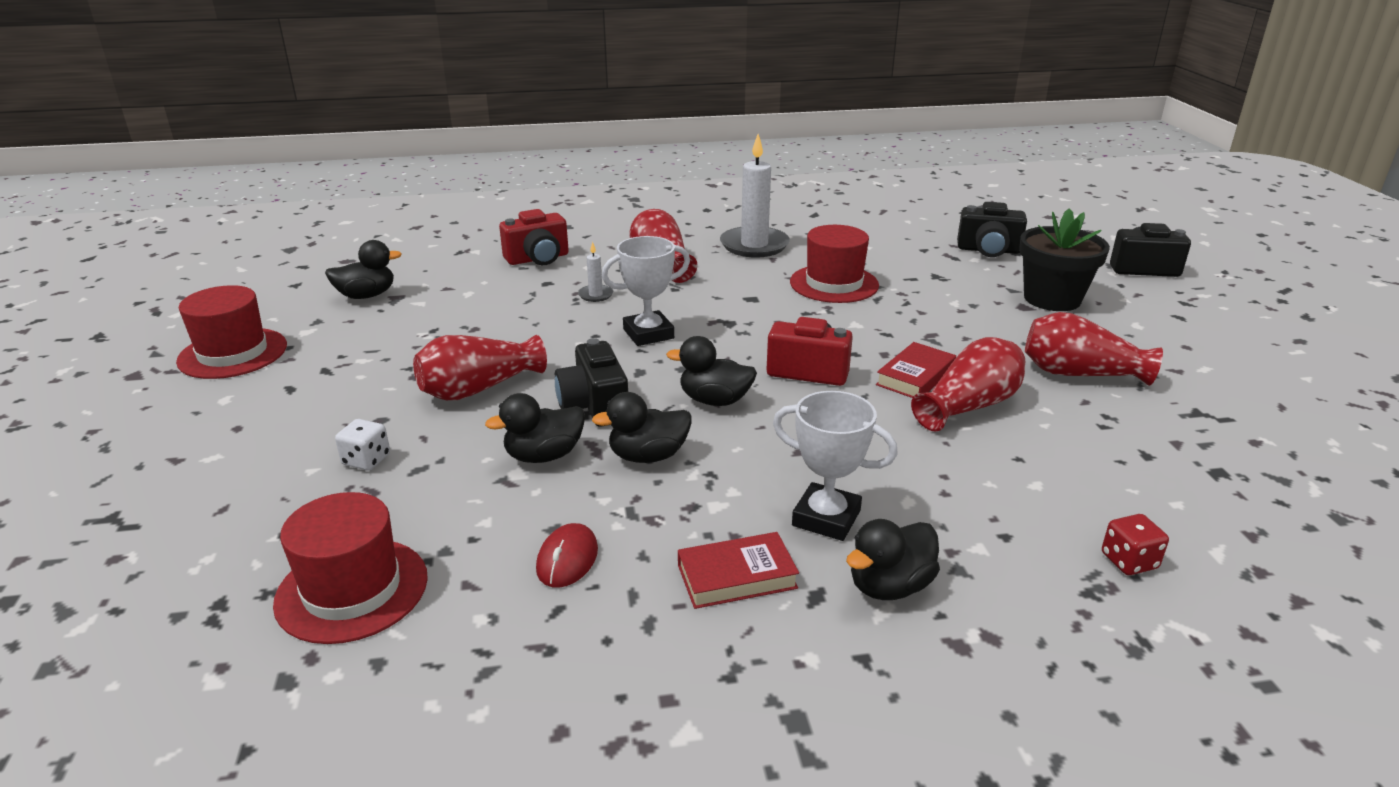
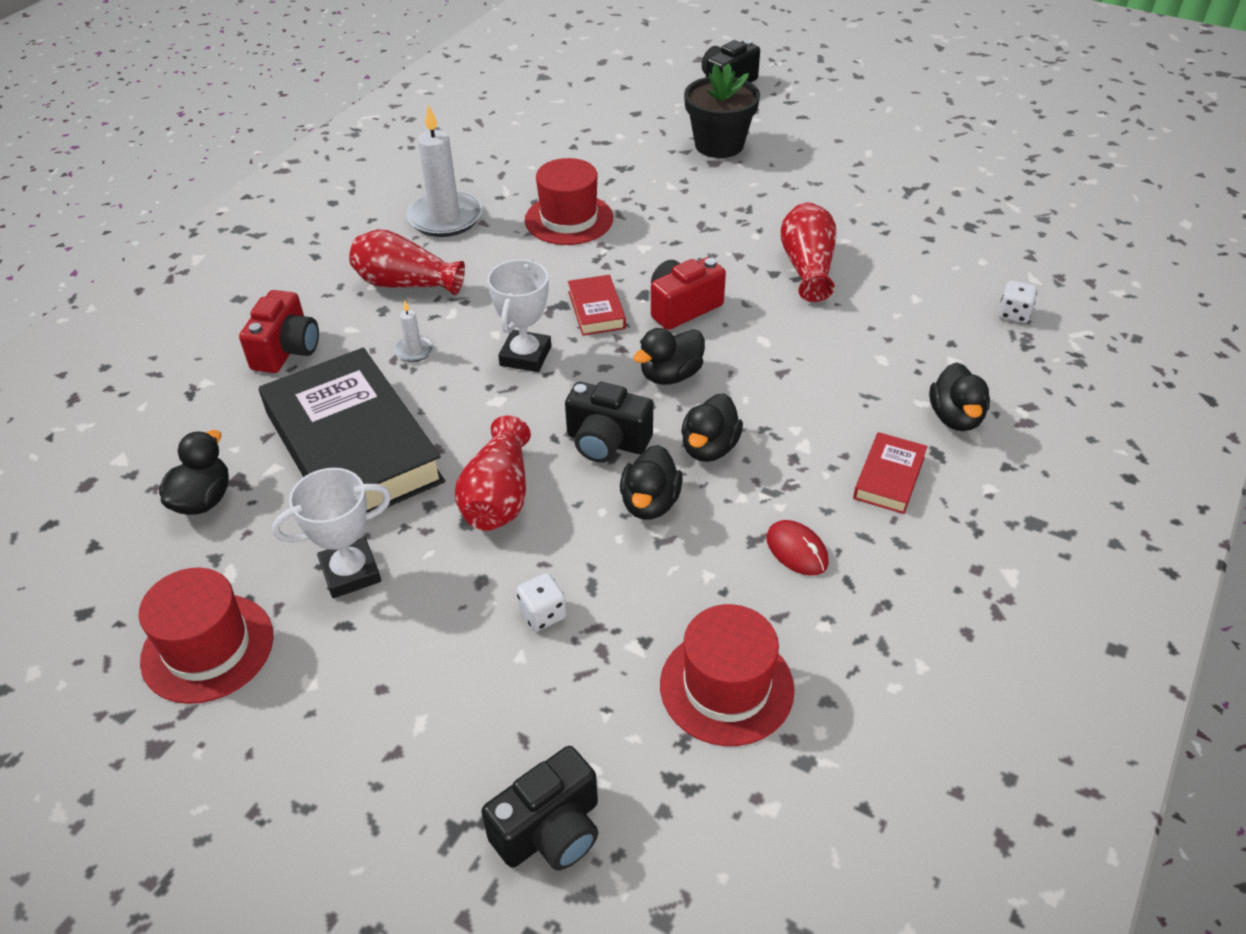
camera: 50 degrees left, 15 degrees up
white trophy [773,391,898,541] -> white trophy moved to [272,468,391,598]
red book [876,342,956,398] -> red book moved to [568,275,626,336]
black camera [957,202,1027,257] -> black camera moved to [481,746,598,871]
red vase [1025,312,1163,386] -> none
red dice [1102,514,1169,575] -> white dice [998,280,1037,323]
none -> black book [259,348,445,512]

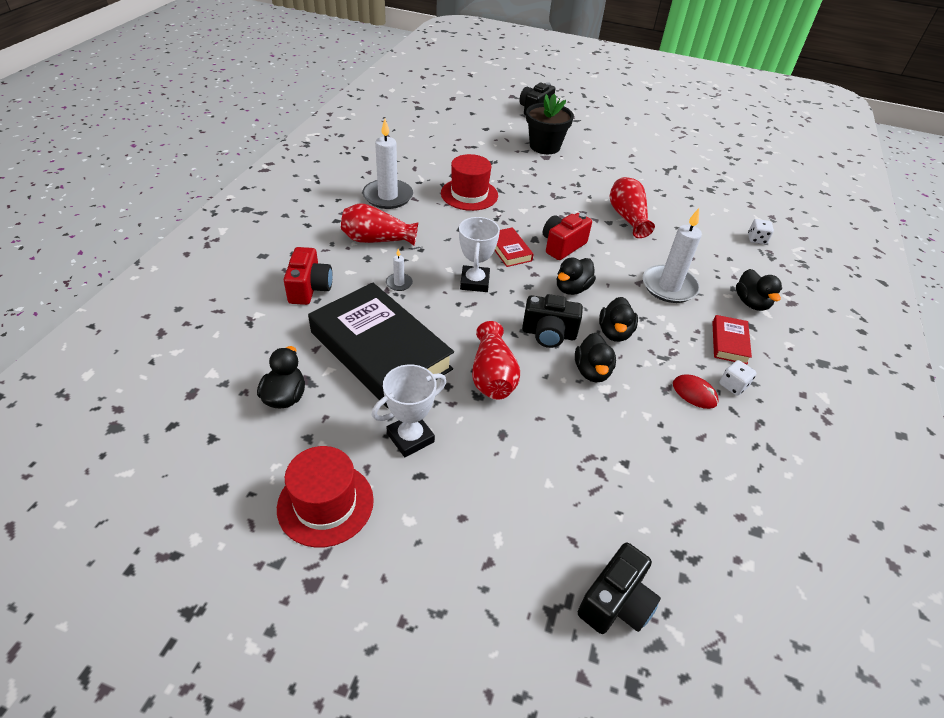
camera: 15 degrees left, 0 degrees up
white dice [516,573,567,631] -> white dice moved to [720,360,756,396]
red hat [660,604,795,746] -> none
none -> white candle [643,208,702,303]

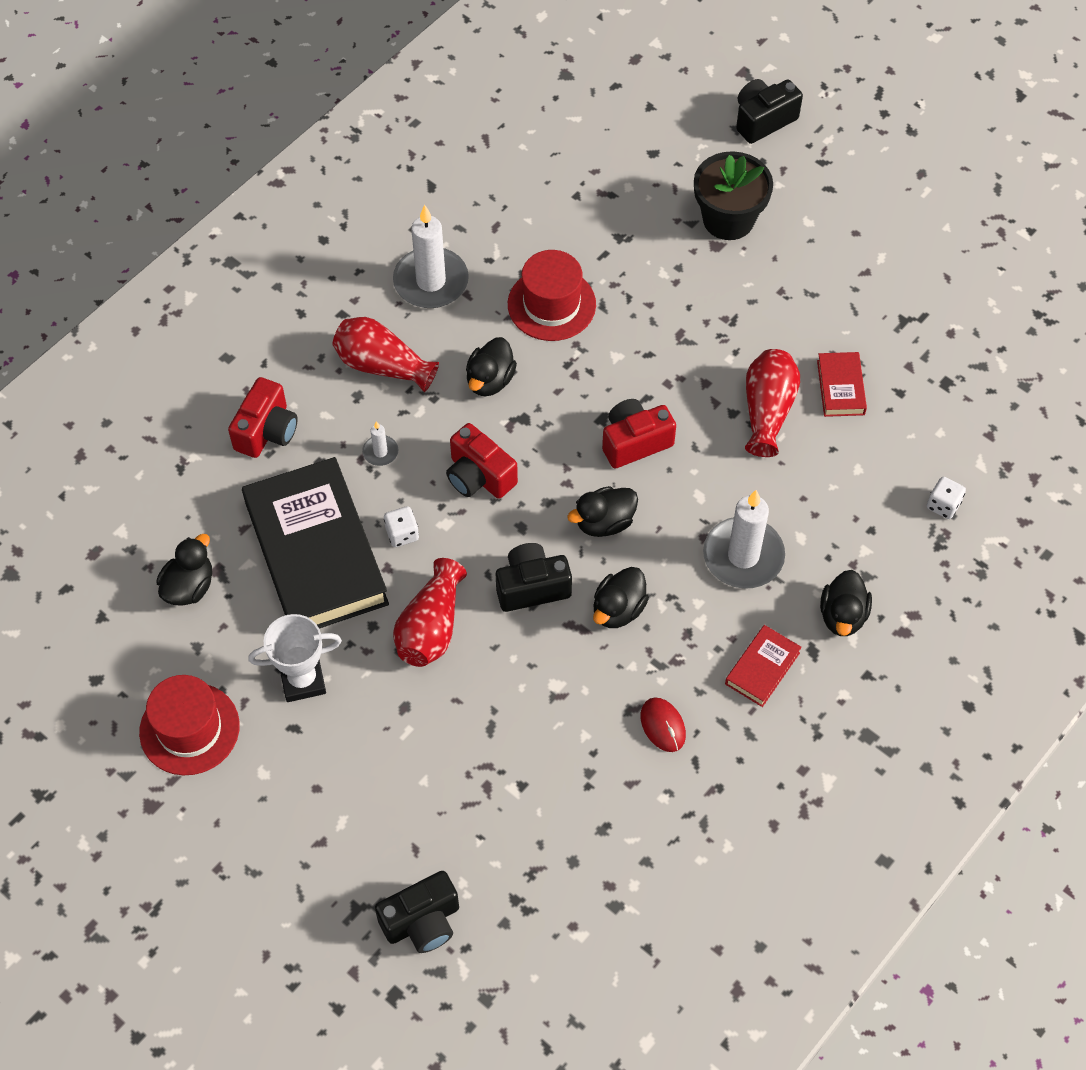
camera: 25 degrees right, 15 degrees up
white trophy [459,217,500,292] -> red camera [446,423,518,499]
red book [494,227,534,267] -> red book moved to [817,352,867,417]
black camera [522,294,583,348] -> black camera turned 135 degrees clockwise [496,543,572,612]
black duck [575,333,616,382] -> black duck moved to [466,337,517,396]
white dice [720,360,756,396] -> white dice moved to [384,506,419,547]

